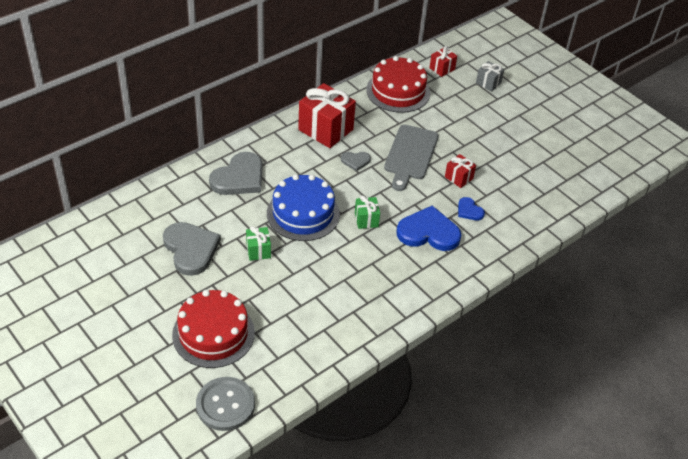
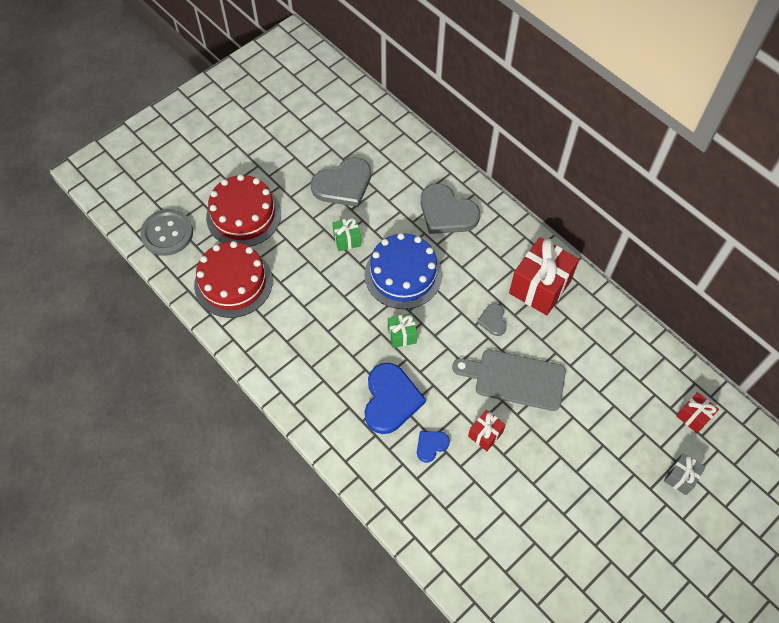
camera: 90 degrees right, 15 degrees up
red cake [366,56,430,113] -> red cake moved to [194,241,273,318]

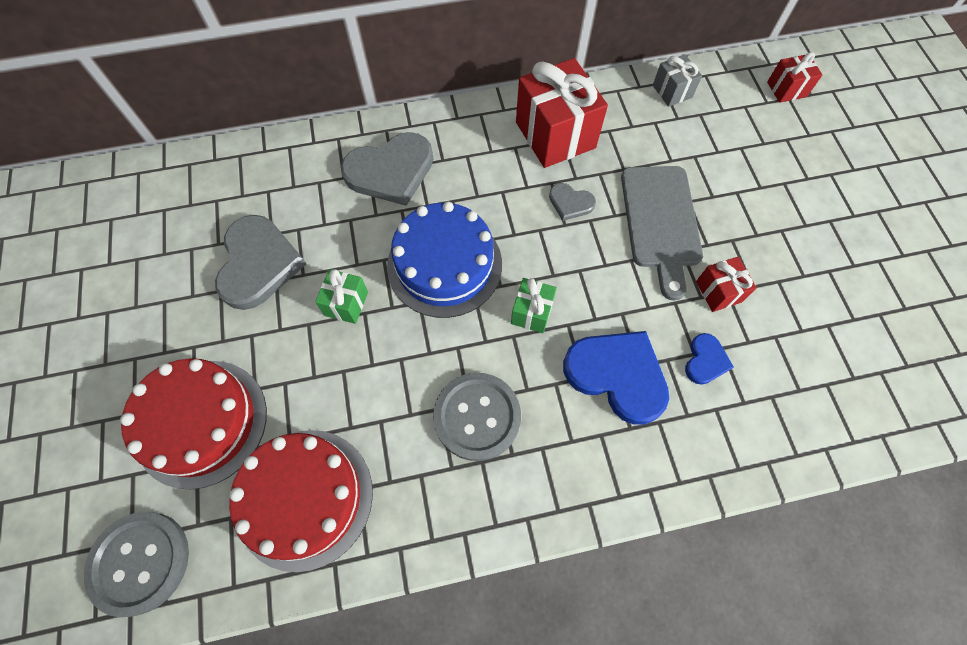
camera: 60 degrees left, 5 degrees up
blue heart [417,431,450,463] -> blue heart turned 150 degrees counterclockwise [685,333,734,385]
grey cutting board [452,350,566,411] -> grey cutting board turned 45 degrees counterclockwise [621,166,703,300]
grey gift [664,453,706,495] -> grey gift moved to [653,55,702,107]
none -> grey button [433,373,521,461]

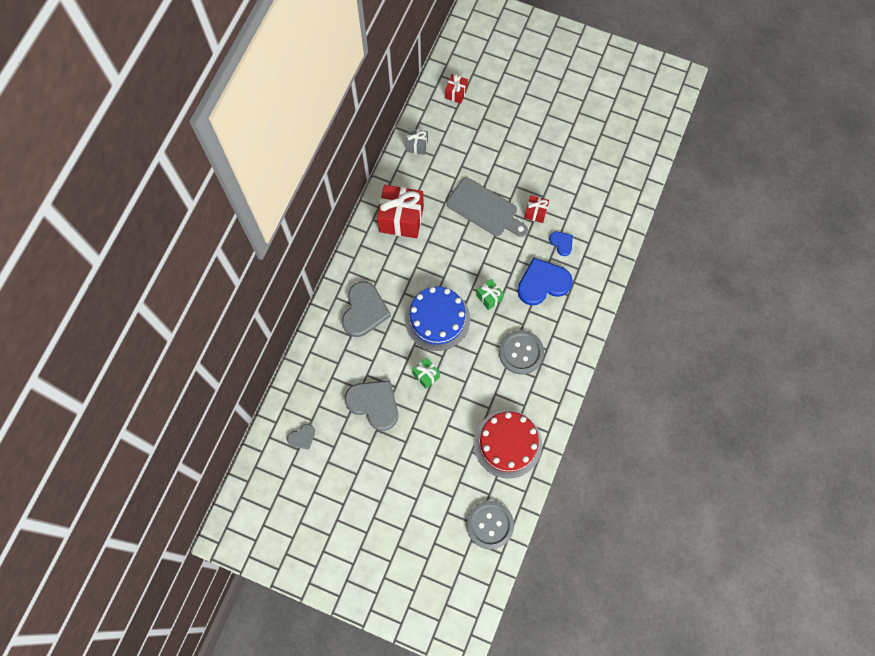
camera: 55 degrees left, 5 degrees up
red cake [120,358,267,490] -> none
grey heart [549,183,596,221] -> grey heart moved to [287,424,315,449]

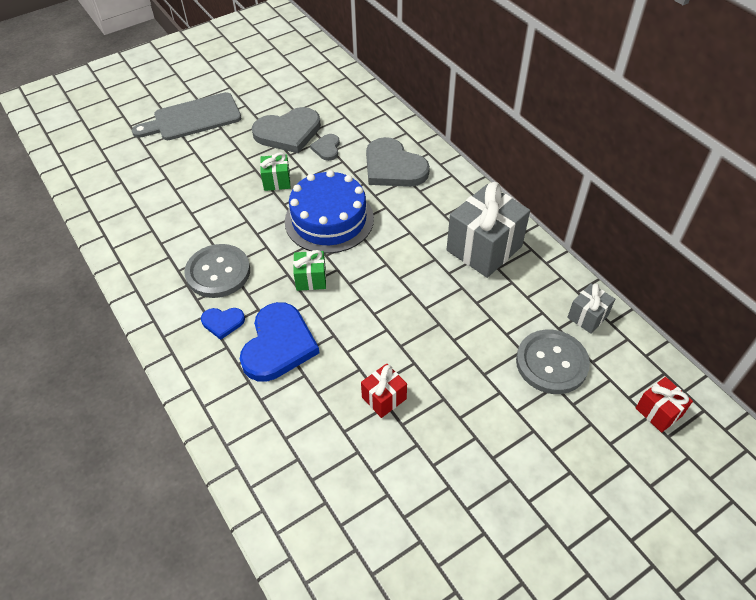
camera: 125 degrees right, 20 degrees down
grey heart [287,424,315,449] -> grey heart moved to [310,134,340,161]
red gift [377,185,424,238] -> grey gift [447,182,530,278]
grey cutting board [446,177,528,237] -> grey cutting board moved to [132,92,241,140]
grey button [466,501,514,549] -> grey button moved to [516,330,590,394]
red cake [474,410,542,478] -> none
blue heart [549,232,573,256] -> blue heart moved to [201,308,245,340]

